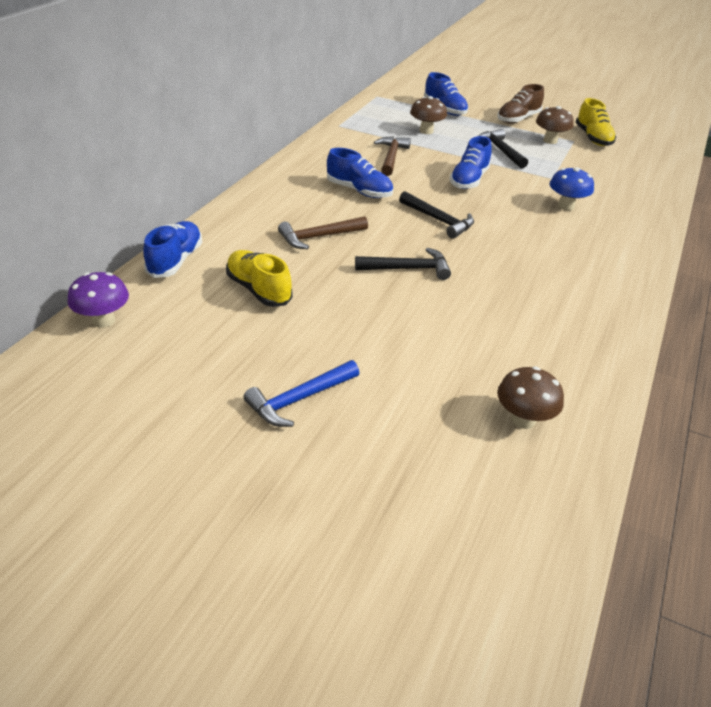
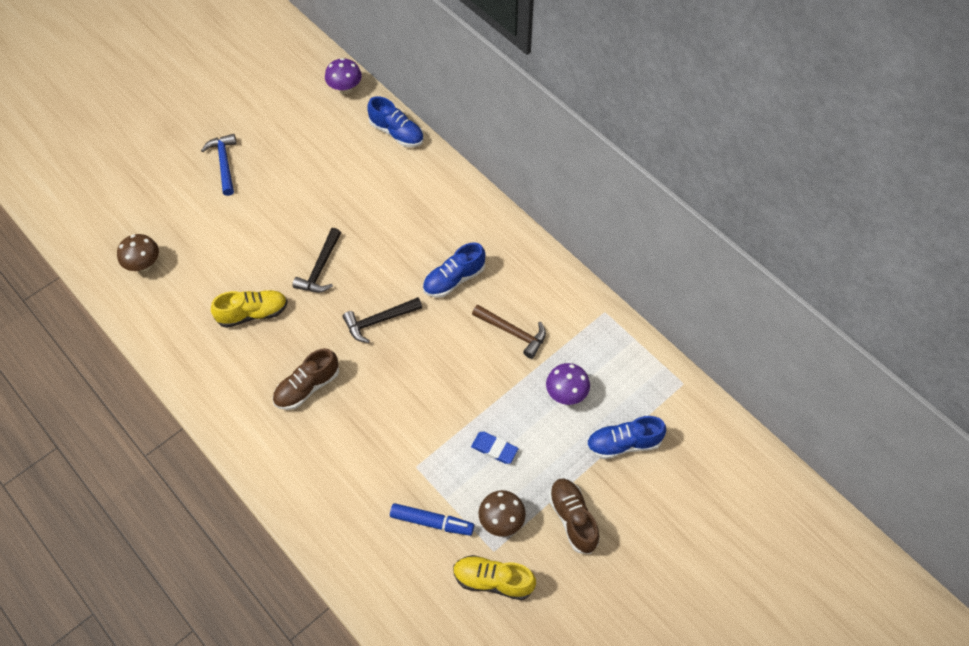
camera: 115 degrees right, 20 degrees up
yellow shoe [226,250,292,307] -> yellow shoe moved to [211,290,288,328]
brown hammer [278,216,368,249] -> none
brown mushroom [410,96,447,134] -> purple mushroom [546,363,590,405]
blue shoe [450,136,492,189] -> none
black hammer [478,129,528,168] -> blue eraser [471,432,519,464]
blue mushroom [549,168,594,210] -> none
none -> brown shoe [272,348,339,410]
none -> blue marker [390,503,474,536]

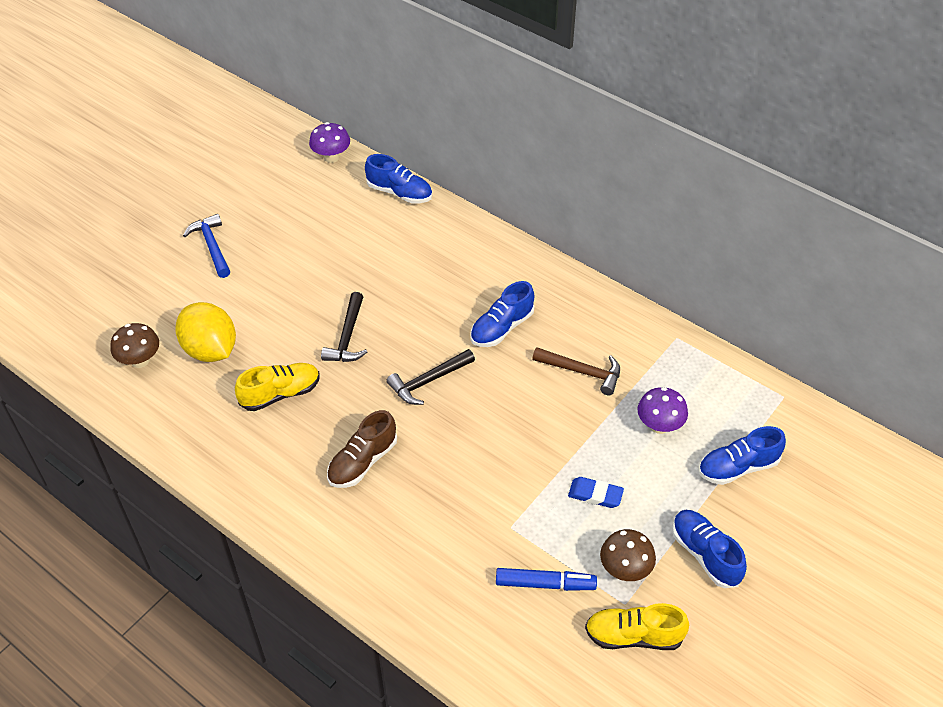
camera: 10 degrees left, 10 degrees down
brown shoe [549,478,600,554] -> blue shoe [672,510,747,588]
none -> yellow lemon [175,302,236,362]

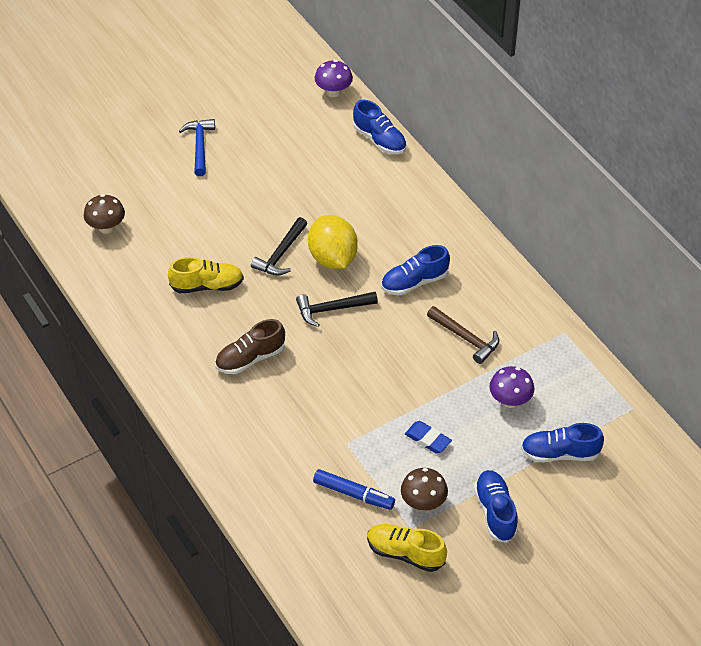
camera: 20 degrees right, 0 degrees up
yellow lemon [175,302,236,362] -> yellow lemon moved to [308,215,358,269]

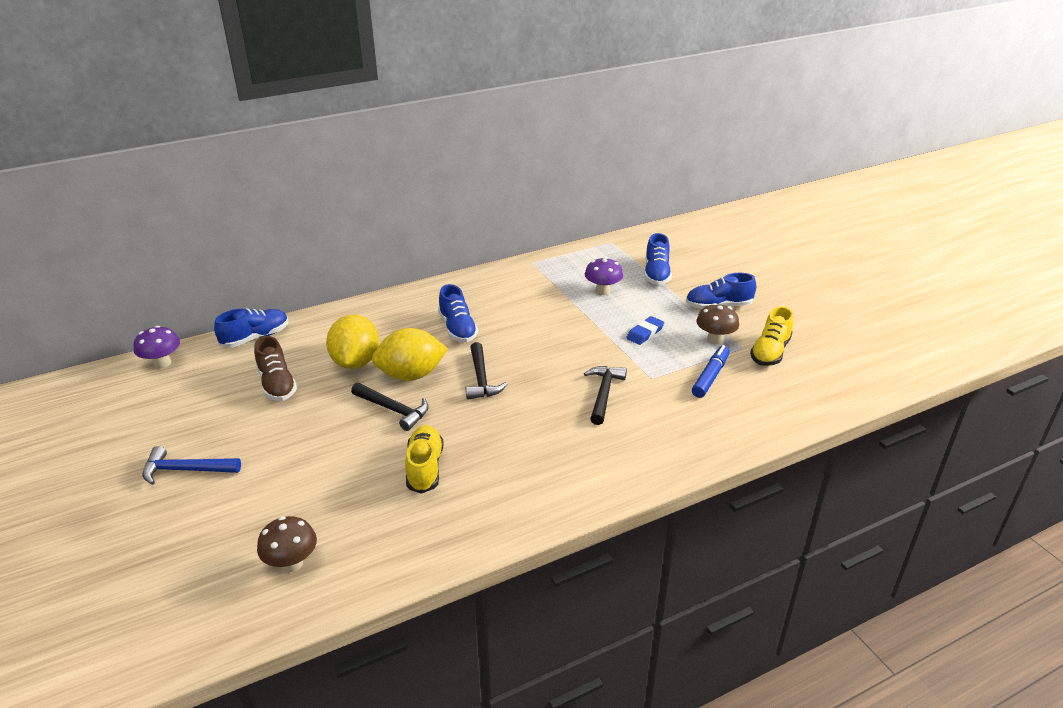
camera: 85 degrees left, 15 degrees down
brown shoe [215,319,285,374] -> brown shoe moved to [254,336,297,401]
brown hammer [427,306,499,364] -> none
none -> yellow lemon [326,314,379,369]
none -> black hammer [584,366,627,425]

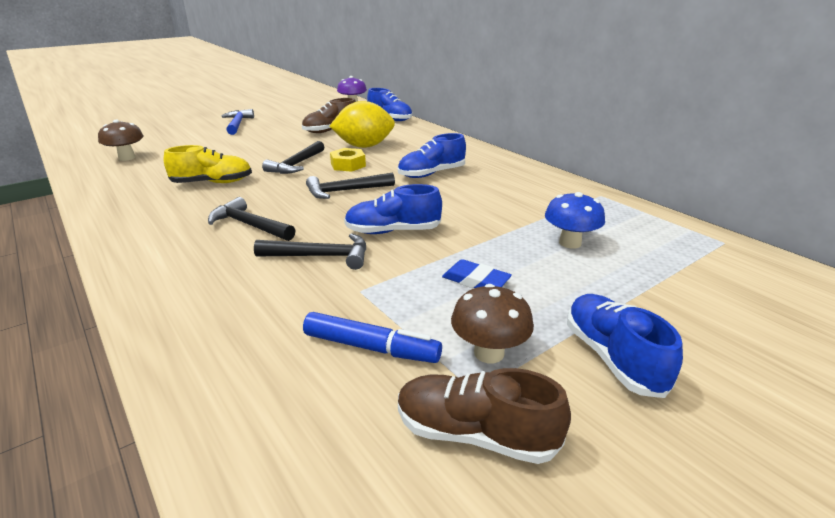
camera: 80 degrees right, 5 degrees down
yellow lemon [372,328,448,381] -> yellow nut [330,148,366,172]
purple mushroom [585,257,623,295] -> blue mushroom [545,192,605,249]
blue shoe [644,233,672,285] -> blue shoe moved to [344,184,442,234]
yellow shoe [750,306,793,366] -> brown shoe [398,368,571,464]
none -> black hammer [208,197,295,241]

